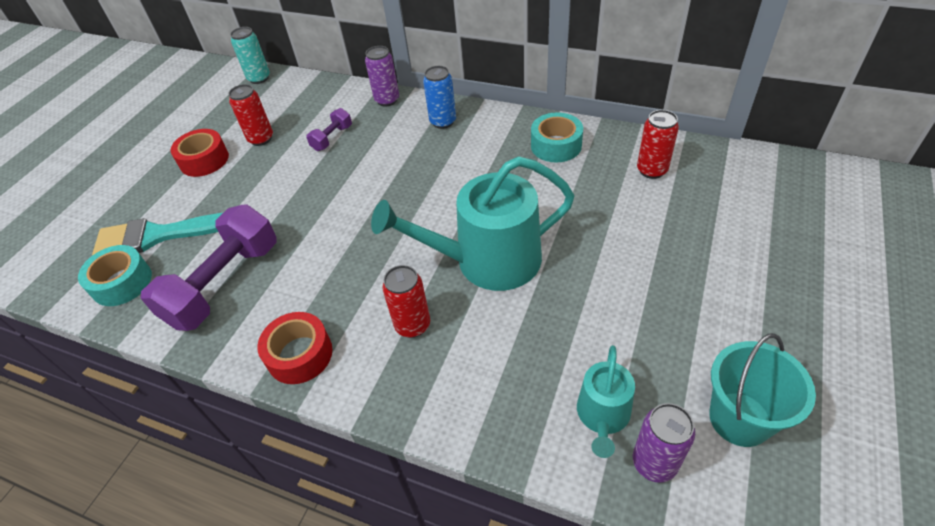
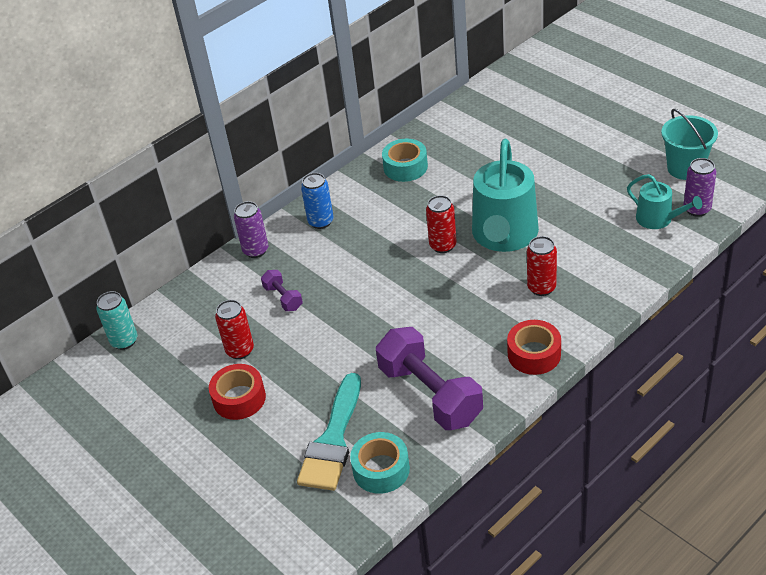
camera: 65 degrees left, 5 degrees down
red can [637,110,679,179] -> red can moved to [426,195,457,253]

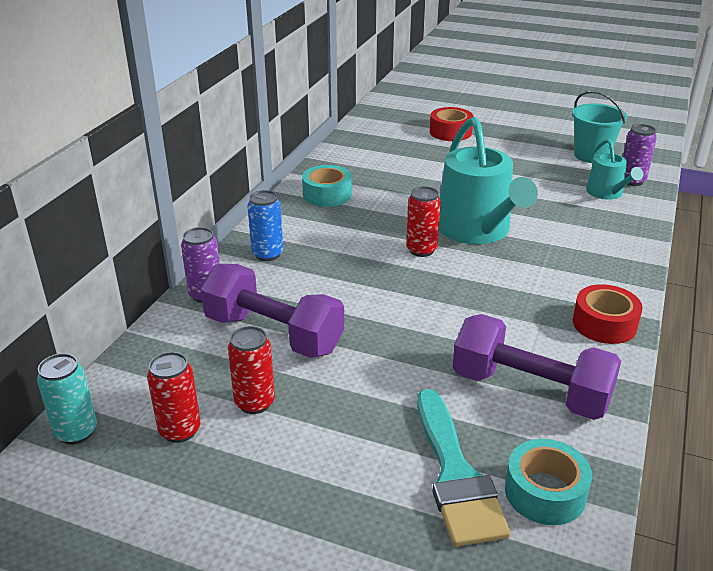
camera: 30 degrees left, 10 degrees down
red tape [209,364,266,420] -> red tape moved to [430,107,473,141]
purple dumbbell [261,270,303,311] -> purple dumbbell [201,264,344,358], size x2.16
red can [527,236,557,296] -> red can moved to [147,352,200,443]
turquoise watering can [627,174,702,229] -> turquoise watering can turned 60 degrees clockwise [586,139,643,200]

